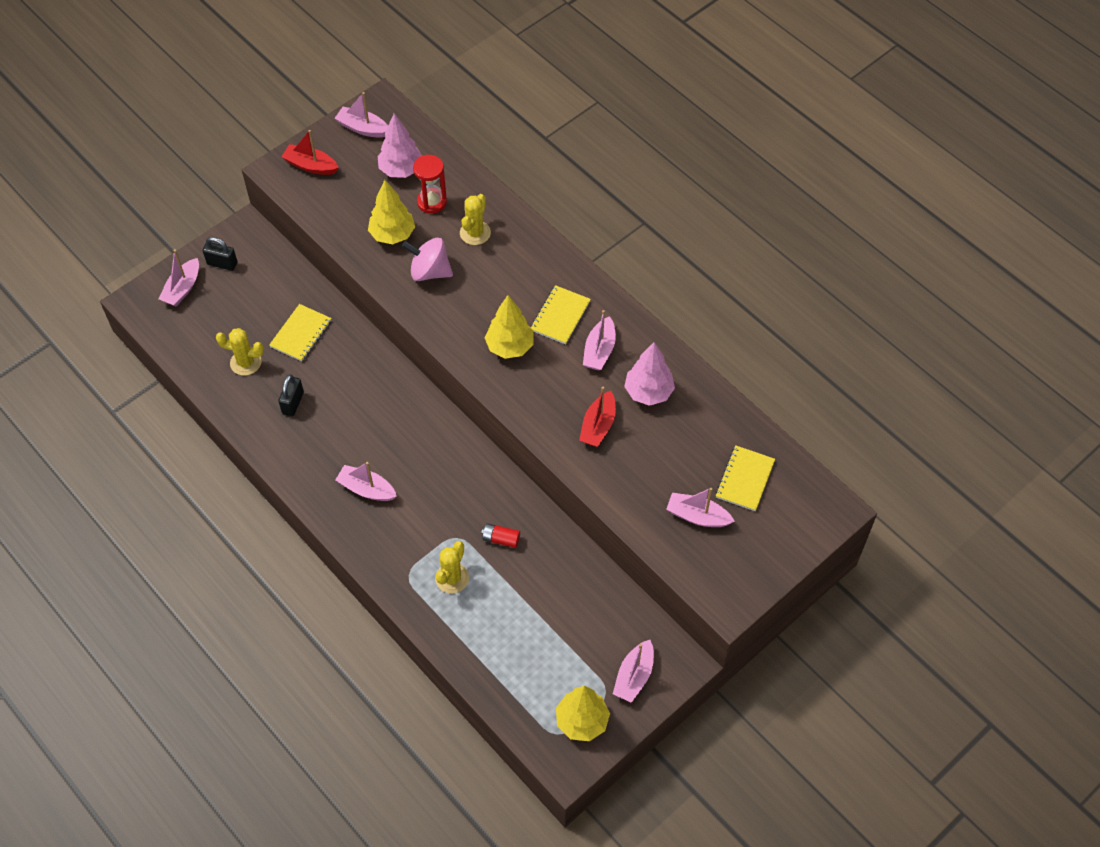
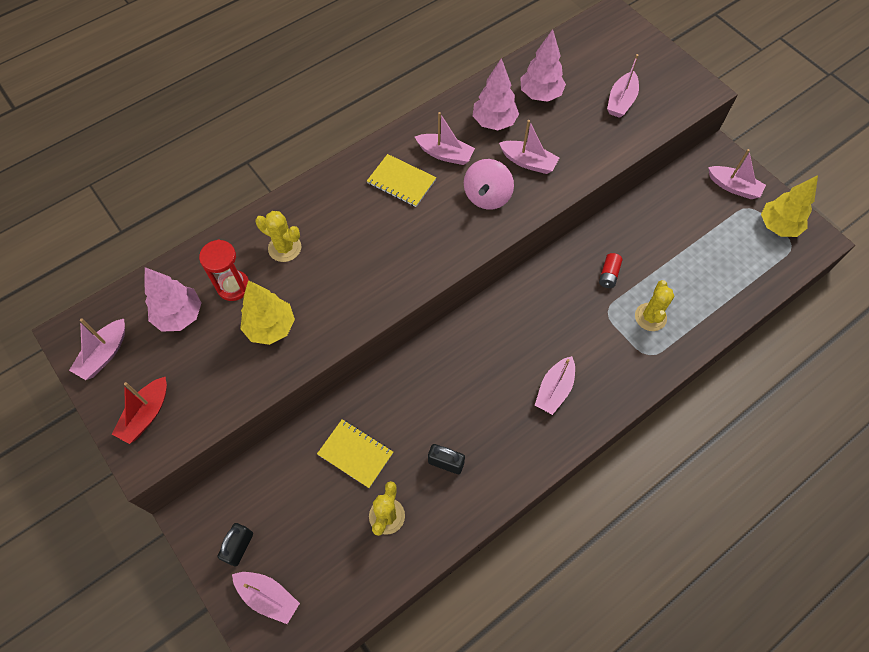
camera: 85 degrees left, 5 degrees up
pink spinning top [402,238,453,281] -> pink spinning top moved to [464,159,514,210]
yellow cactus [435,541,469,593] -> yellow cactus turned 75 degrees clockwise [635,280,674,331]
yellow tree [485,295,534,359] -> none
red boat [579,387,616,447] -> pink boat [499,120,559,174]
yellow notebook [716,445,775,511] -> none
none -> pink tree [520,29,566,102]

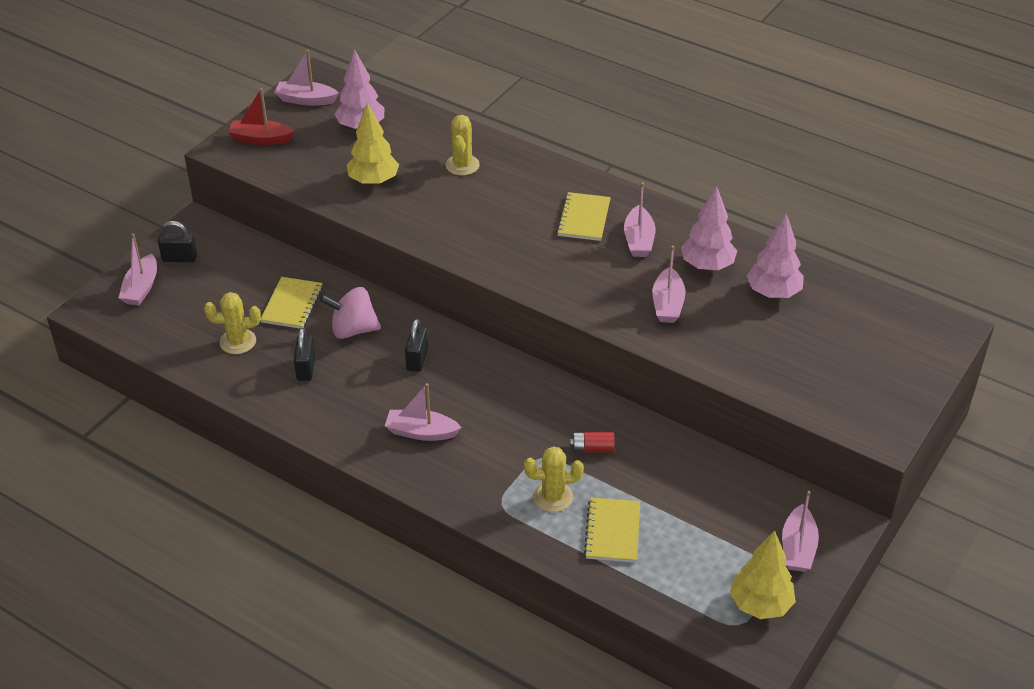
camera: 70 degrees right, 20 degrees down
red hourglass [199,239,249,301] -> none
pink spinning top [464,159,514,210] -> pink spinning top moved to [320,287,381,339]
pink boat [607,54,639,118] -> none
none -> black padlock [405,319,428,372]
none -> yellow notebook [584,497,640,563]

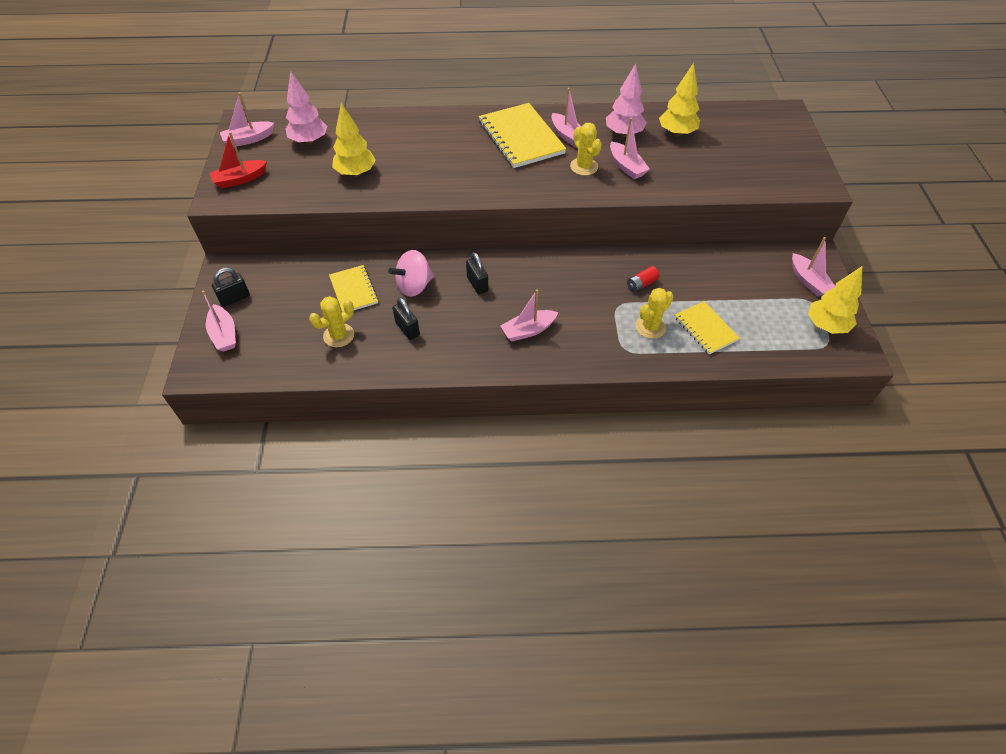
camera: 35 degrees left, 10 degrees up
yellow cactus [445,115,480,176] -> yellow cactus moved to [570,123,602,176]
yellow notebook [556,192,611,241] -> yellow notebook [479,103,566,168], size x1.72
pink tree [747,213,804,298] -> yellow tree [659,63,700,136]

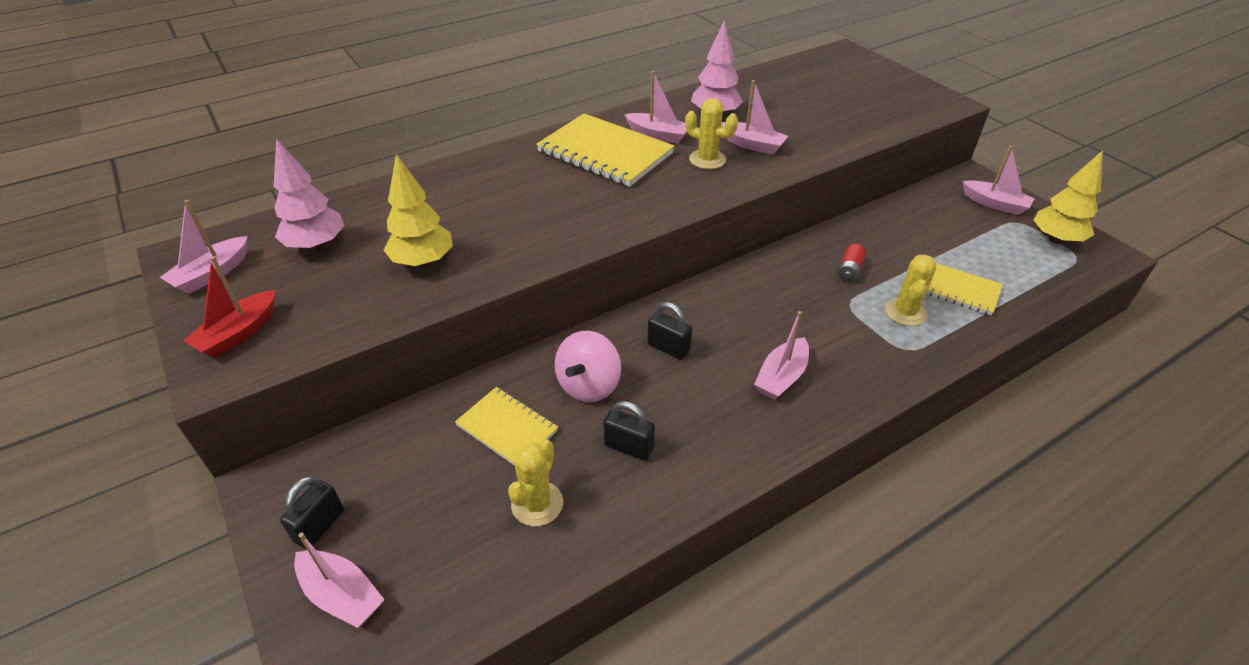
camera: 30 degrees left, 10 degrees down
yellow tree [659,63,700,136] -> none

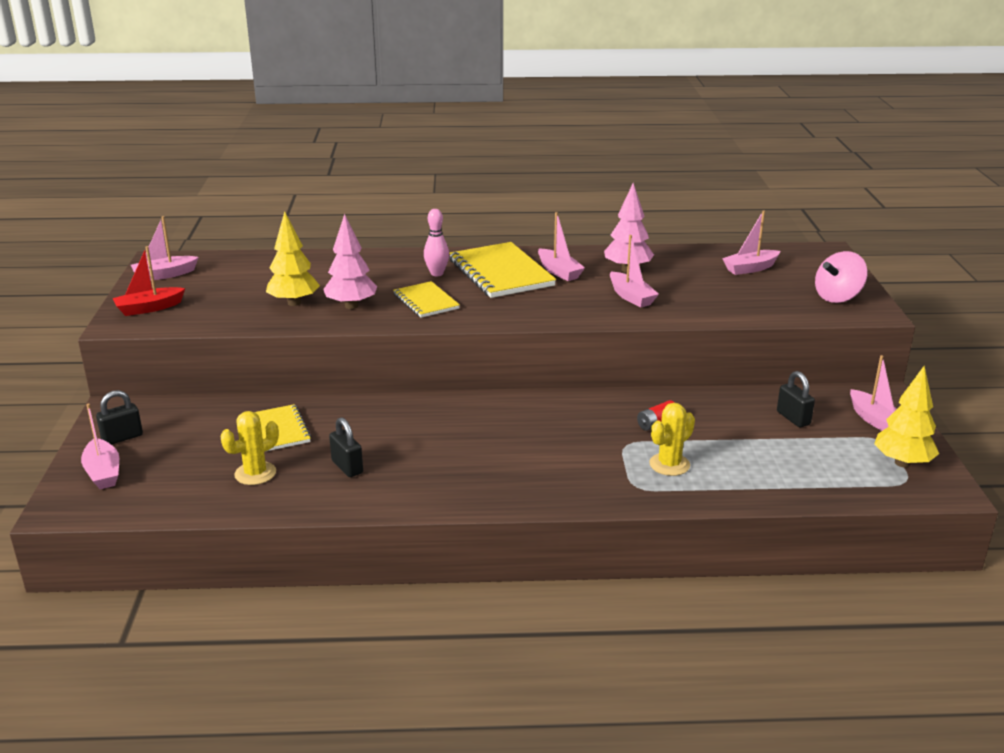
camera: 30 degrees right, 15 degrees down
pink tree [273,139,345,251] -> pink tree moved to [323,214,377,309]
pink spinning top [555,331,621,402] -> pink spinning top moved to [815,251,868,303]
black padlock [647,302,692,360] -> black padlock moved to [777,371,815,427]
yellow cactus [685,98,738,169] -> none
pink boat [754,311,809,400] -> pink boat moved to [722,210,780,275]
yellow notebook [926,263,1003,315] -> yellow notebook moved to [393,281,460,318]
none -> pink bowling pin [424,209,449,276]

